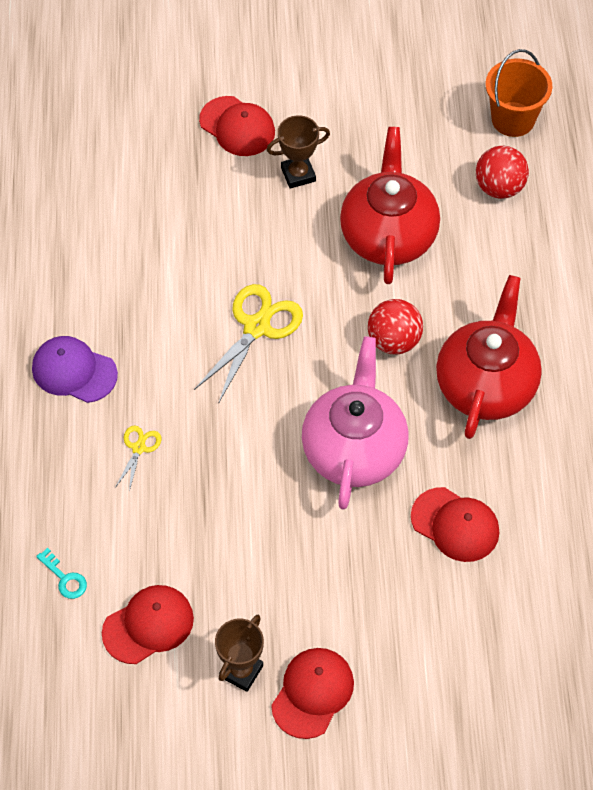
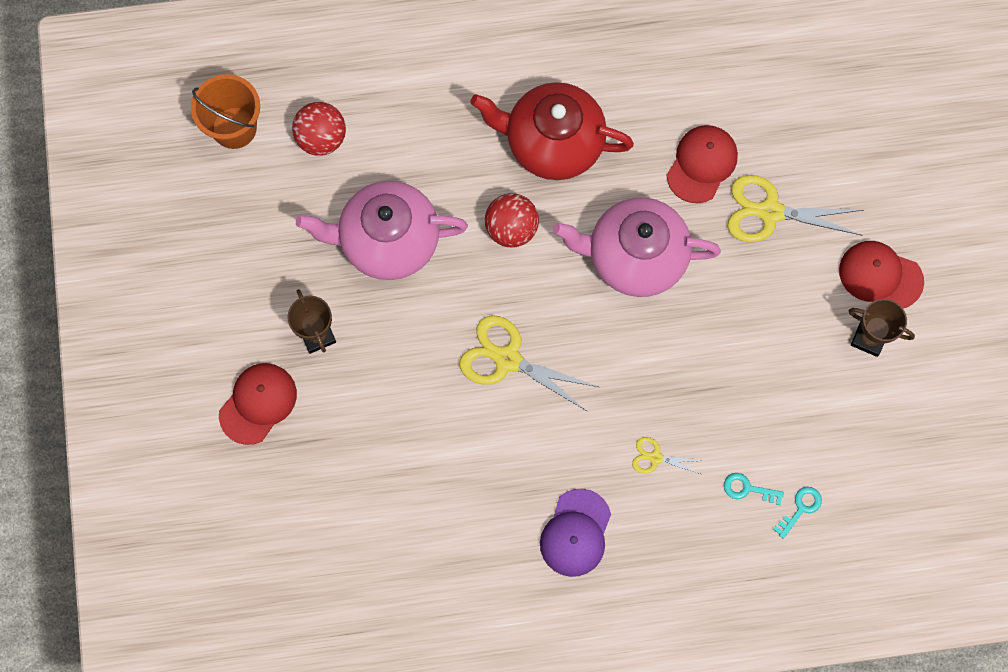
camera: 95 degrees left, 15 degrees up
red cap [102,585,194,664] -> none
red teapot [340,127,440,284] -> pink teapot [296,181,468,280]
none -> turquoise key [724,473,784,505]
none -> yellow scissors [727,175,863,242]

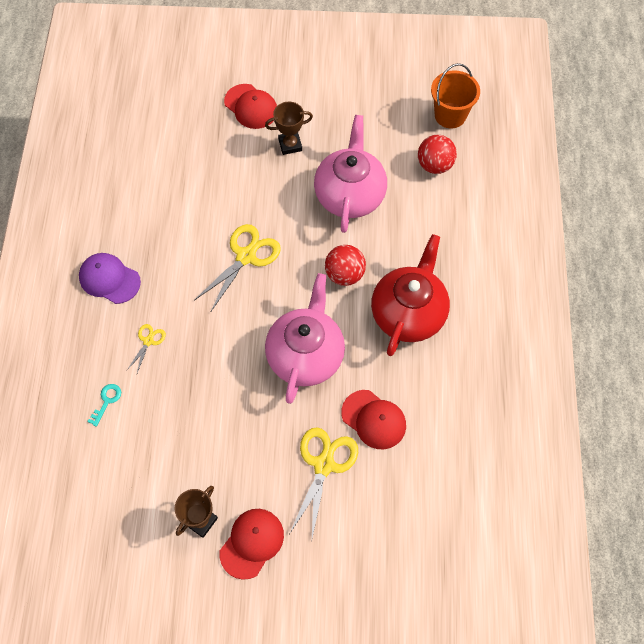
camera: 100 degrees right, 10 degrees down
turquoise key [773,487,822,539] -> none

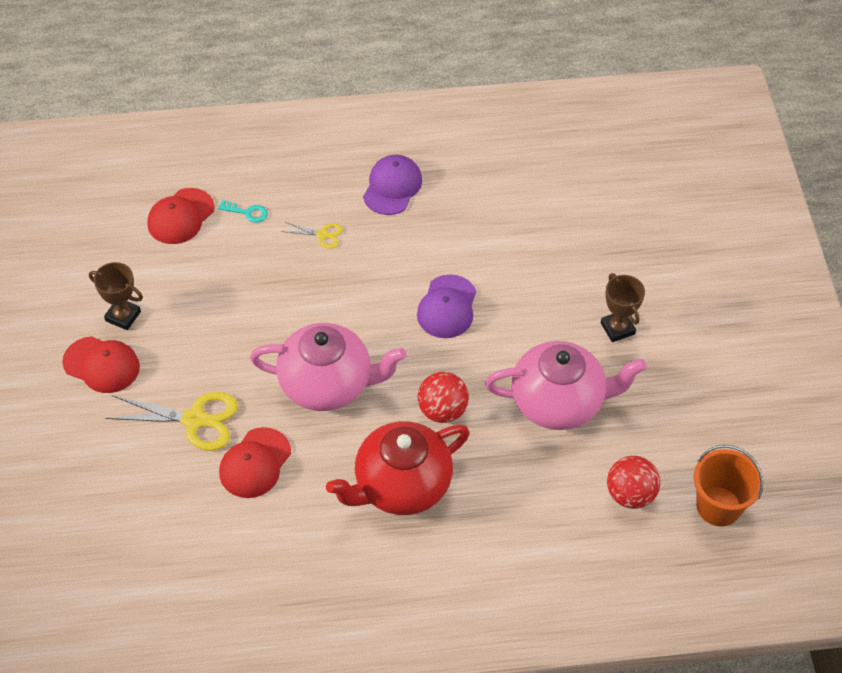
camera: 80 degrees right, 10 degrees down
yellow scissors [195,224,281,311] -> purple cap [417,274,476,338]
red cap [224,84,277,129] -> red cap moved to [147,188,215,244]
red teapot [371,234,450,356] -> red teapot turned 135 degrees clockwise [326,421,470,515]

